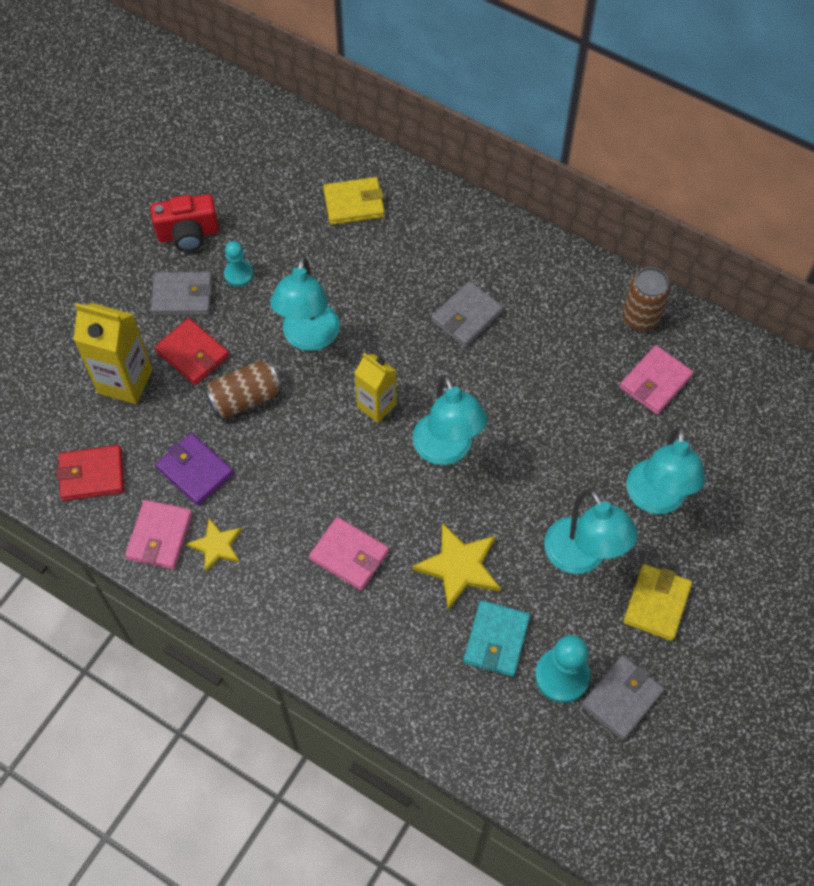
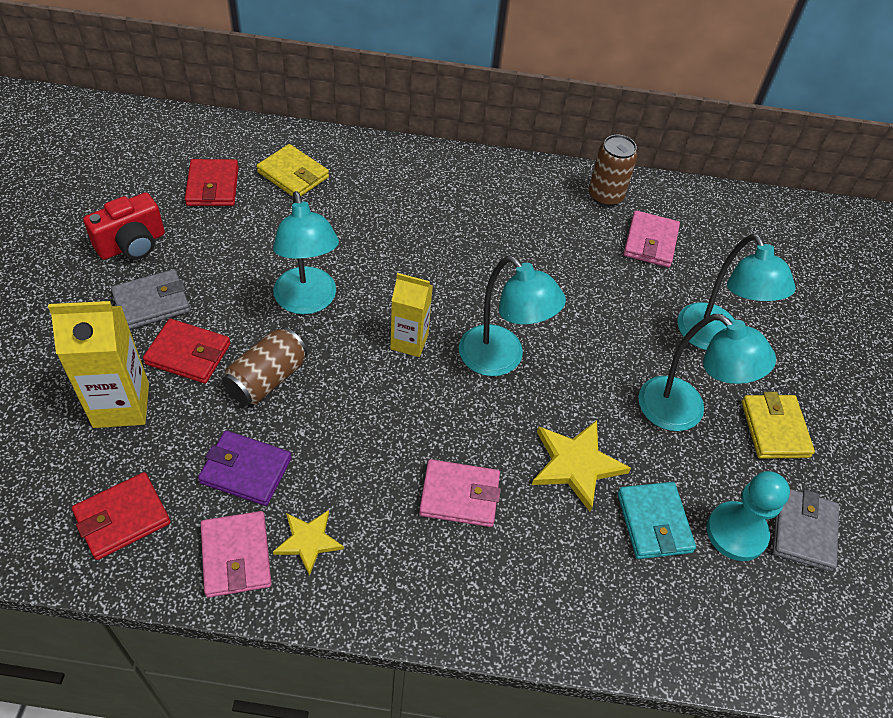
camera: 30 degrees left, 10 degrees down
turquoise pawn [224,241,253,287] -> none
yellow wallet [323,177,385,225] -> yellow wallet turned 75 degrees clockwise [256,144,329,197]
grey wallet [431,281,503,347] -> none
none -> red wallet [185,159,239,206]

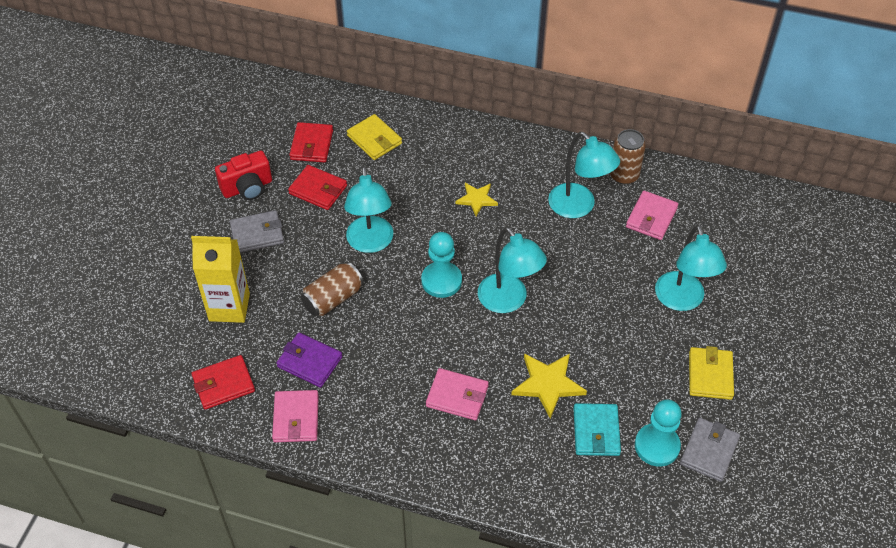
camera: 15 degrees right, 0 degrees up
red wallet [143,319,230,384] -> red wallet moved to [288,165,347,210]
yellow star [273,510,344,576] -> yellow star moved to [456,183,498,216]
yellow carton [390,273,433,357] -> turquoise pawn [421,232,462,298]
turquoise lamp [638,314,776,431] -> turquoise lamp moved to [548,132,620,218]

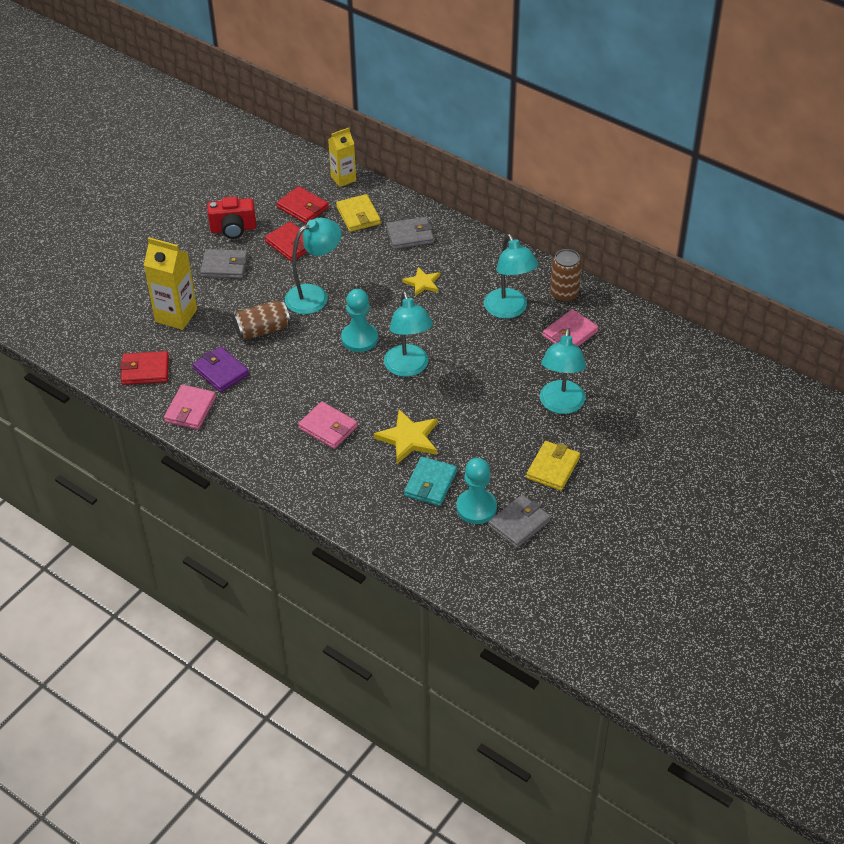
camera: 20 degrees right, 5 degrees down
red wallet [289,122,333,163] -> red wallet turned 75 degrees counterclockwise [277,186,329,224]
turquoise lamp [344,166,393,253] -> turquoise lamp turned 135 degrees counterclockwise [285,218,341,314]
none -> yellow carton [328,128,356,187]
none -> grey wallet [386,217,434,249]

